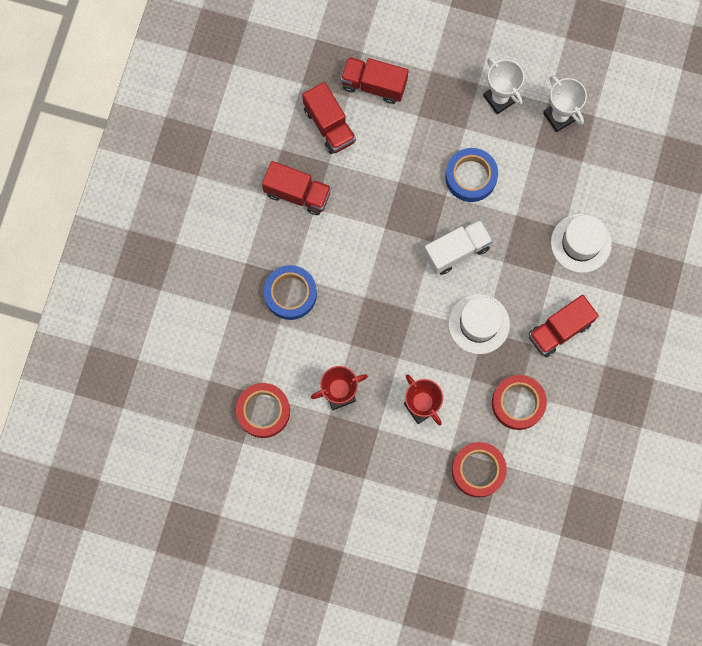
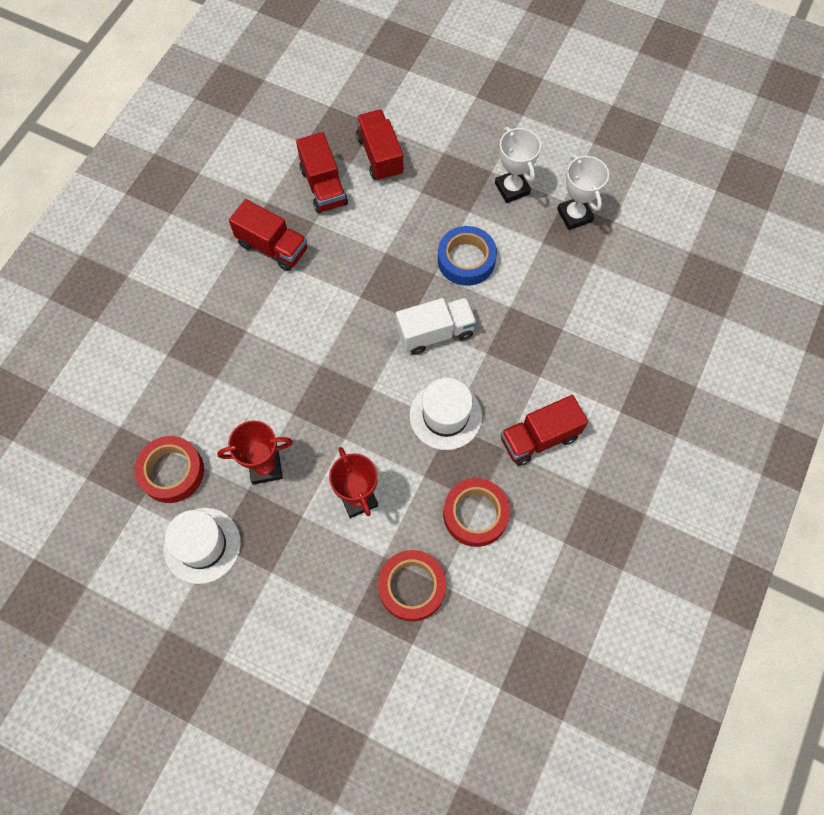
camera: 10 degrees right, 10 degrees down
blue tape [264,265,317,320] -> none
red truck [341,57,408,104] -> red truck turned 45 degrees clockwise [356,110,404,182]
white hat [551,214,612,273] -> white hat moved to [163,508,241,584]

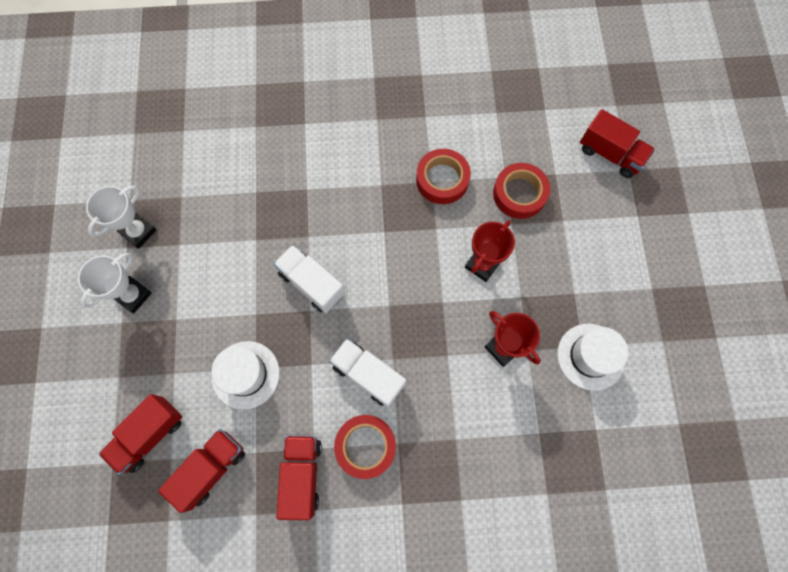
camera: 120 degrees left, 5 degrees up
red tape [134,436,204,503] -> red tape moved to [334,415,396,479]
white hat [410,378,482,450] -> white hat moved to [211,341,280,410]
blue tape [438,226,497,286] -> none
red truck [501,395,588,466] -> red truck moved to [580,109,655,178]
none -> white truck [329,338,406,407]

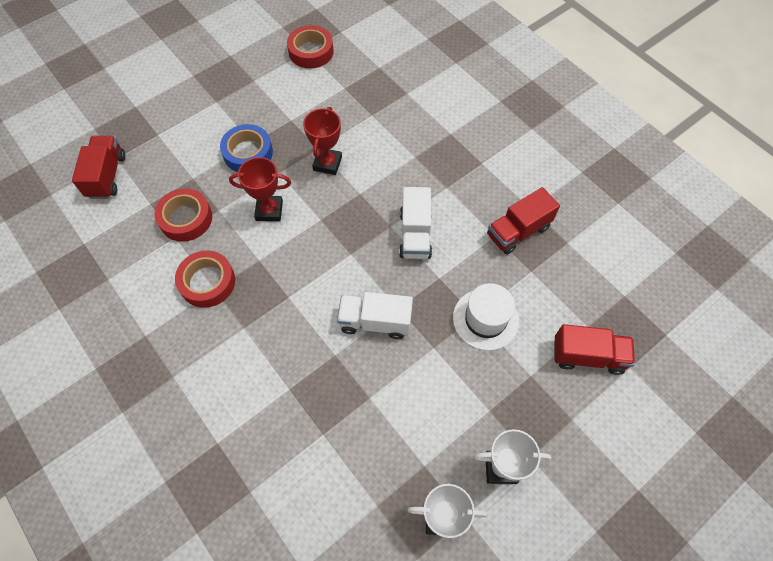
camera: 125 degrees left, 10 degrees down
red truck [158,429,245,513] -> none
white truck [274,245,345,313] -> white truck turned 90 degrees clockwise [337,292,413,339]
red tape [334,415,396,479] -> red tape moved to [287,25,334,69]
white hat [557,324,628,391] -> none
none -> blue tape [220,124,273,172]

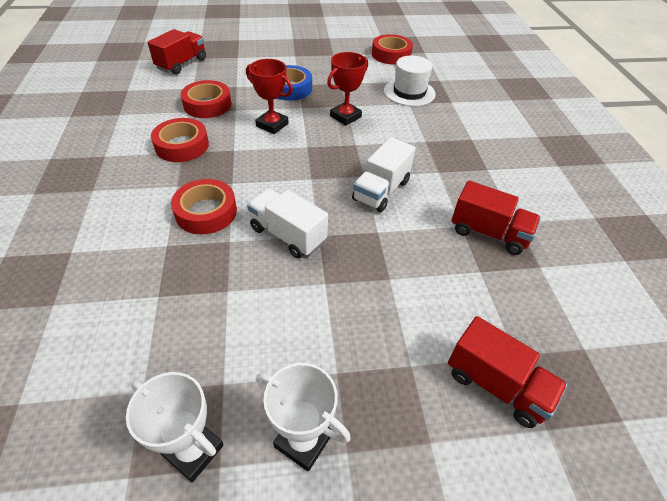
camera: 30 degrees right, 15 degrees down
white hat [453,283,519,351] -> white hat moved to [384,56,436,106]
red truck [487,187,560,255] -> red truck turned 150 degrees counterclockwise [451,181,541,255]
none -> red tape [171,179,237,234]

